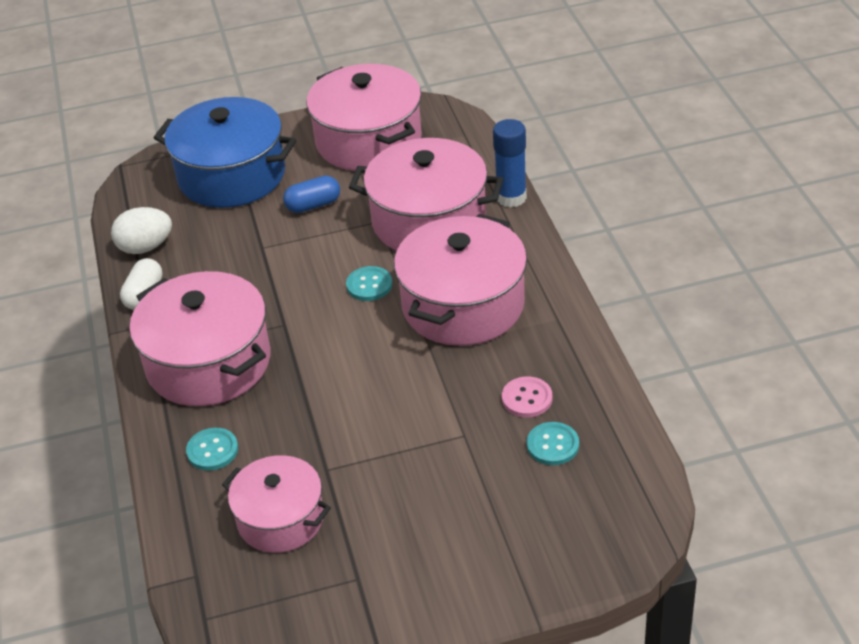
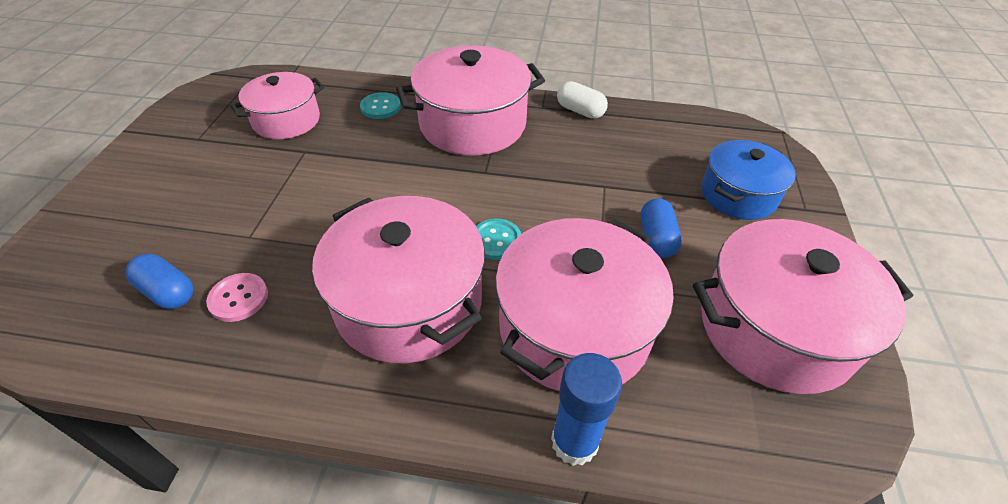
camera: 110 degrees right, 5 degrees up
white egg [111,207,172,254] -> none
blue pot [154,97,296,208] -> blue pot [701,140,796,220], size x0.62
turquoise button [527,422,579,465] -> blue capsule [126,254,193,309]

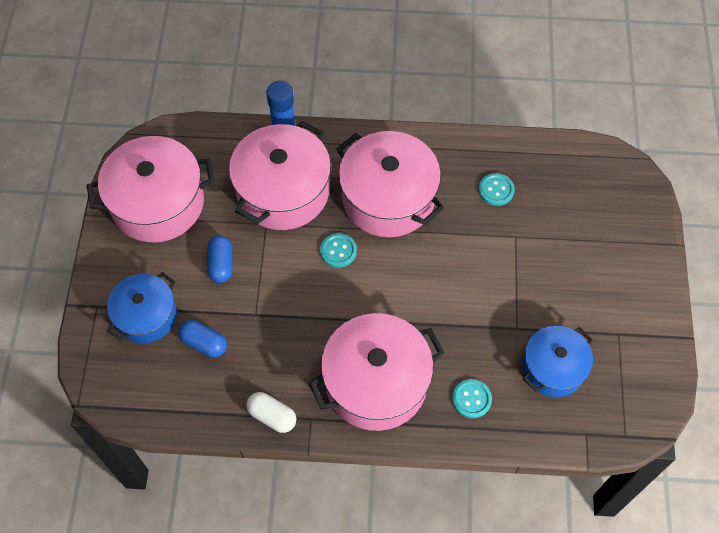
camera: 175 degrees right, 15 degrees up
blue capsule [126,254,193,309] -> blue capsule moved to [178,320,227,357]
pink button [206,273,268,322] -> turquoise button [479,173,515,206]
pink pot [231,72,324,139] -> blue pot [522,326,593,397]

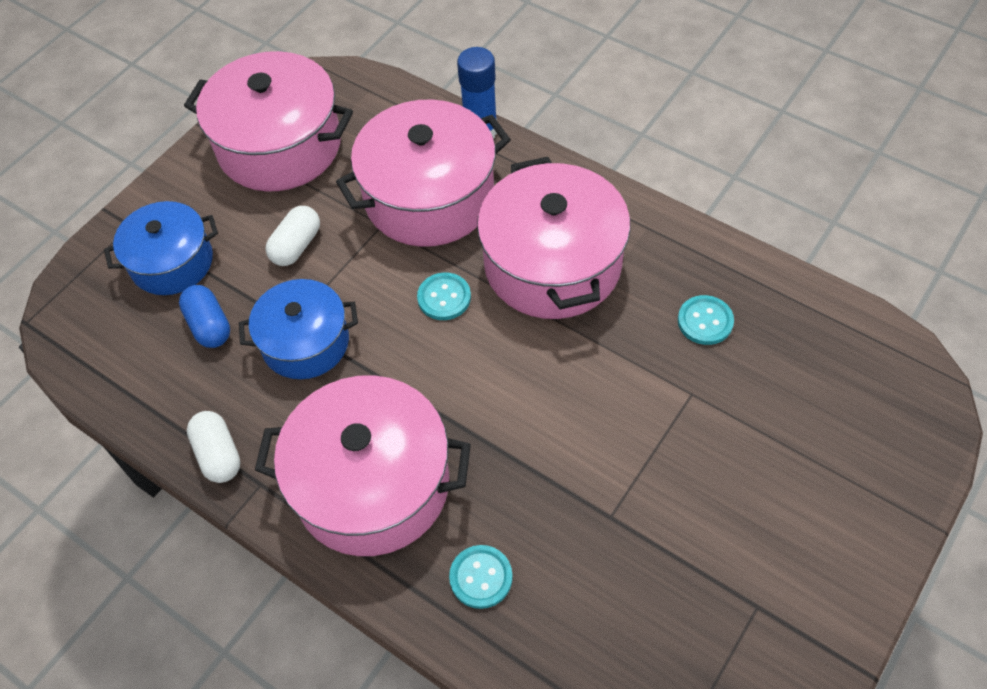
camera: 35 degrees right, 5 degrees down
blue capsule [207,235,233,283] -> white capsule [265,206,320,266]
blue pot [522,326,593,397] -> blue pot moved to [239,279,358,379]

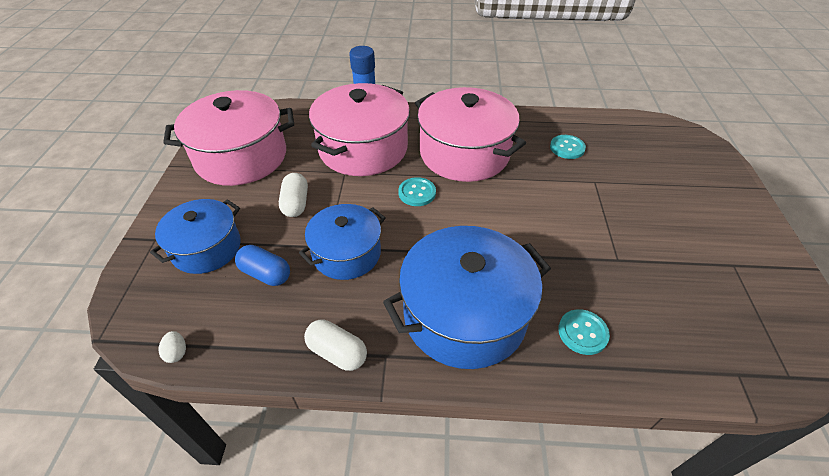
camera: 35 degrees left, 10 degrees down
pink pot [255,375,471,556] -> blue pot [383,226,551,369]
none -> white egg [159,331,186,363]

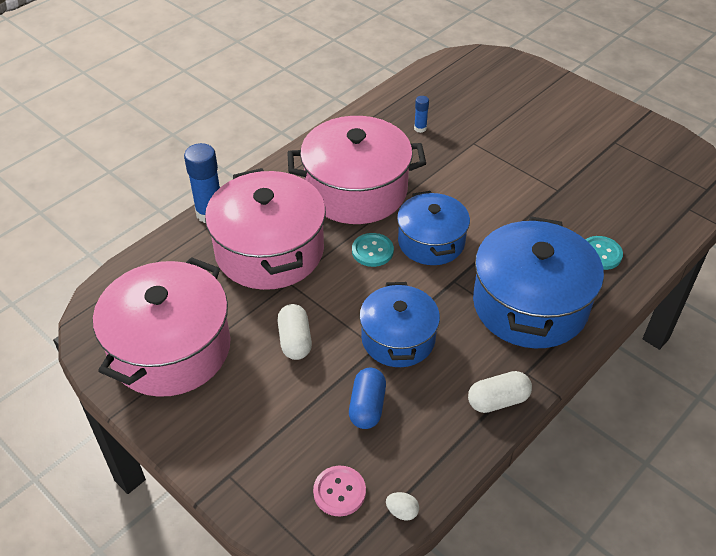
camera: 50 degrees left, 0 degrees up
blue pot [150,199,241,274] -> blue pot moved to [397,191,470,265]
blue capsule [235,245,290,286] -> blue capsule turned 60 degrees counterclockwise [349,368,386,429]
white capsule [279,173,308,217] -> white capsule turned 45 degrees clockwise [278,304,312,360]
turquoise button [550,135,586,159] -> blue glue stick [414,96,429,133]
none -> pink button [313,466,366,516]

